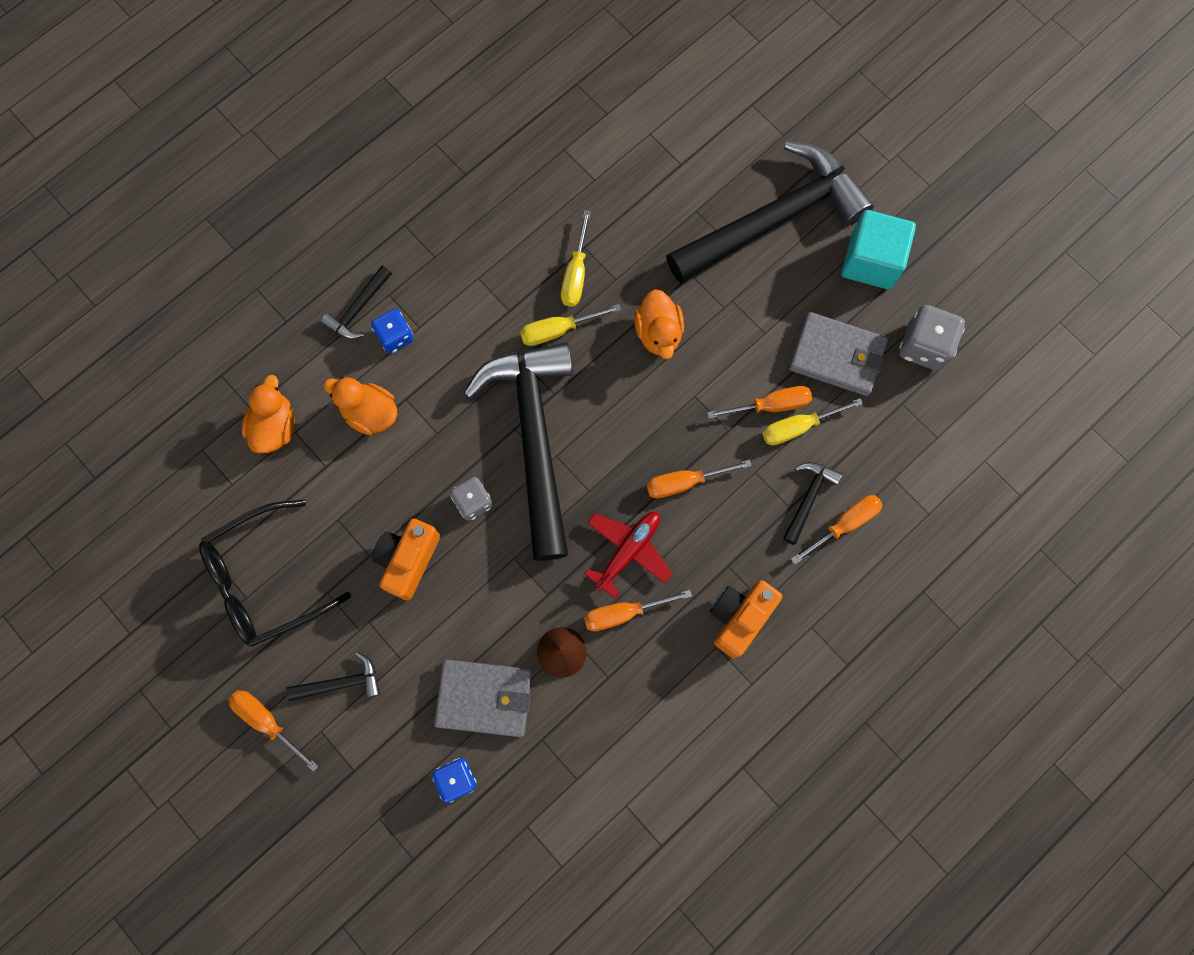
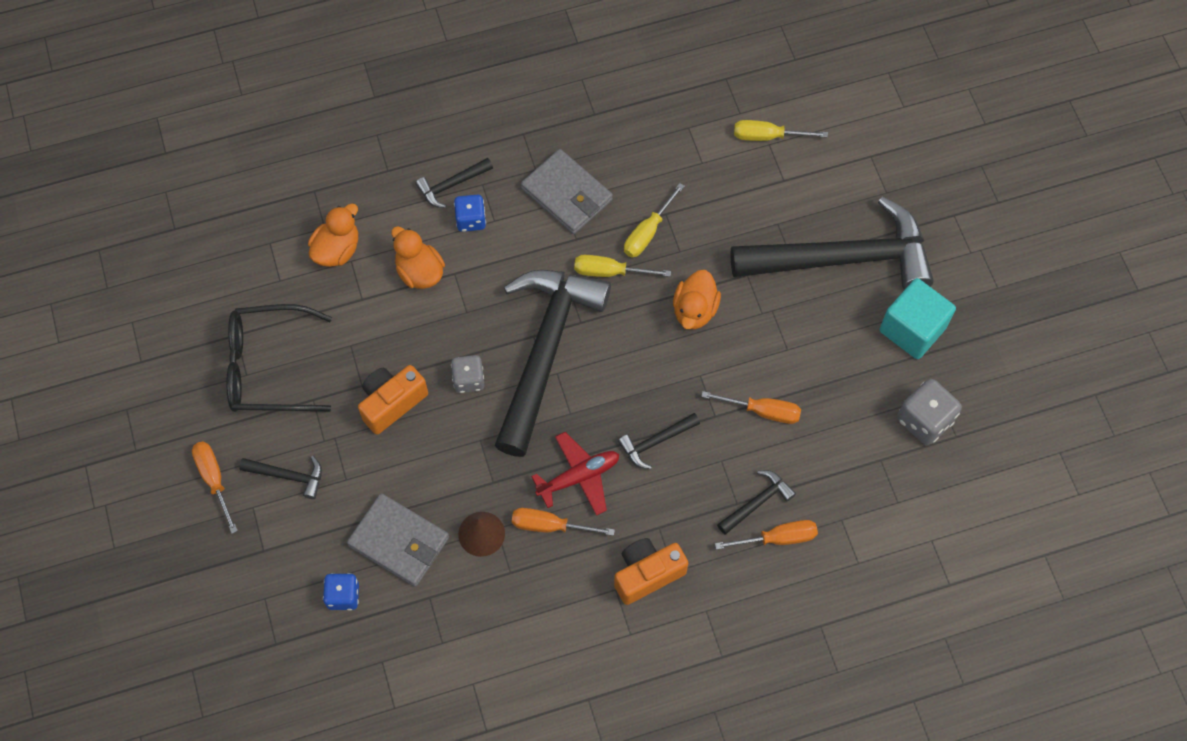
camera: 25 degrees right, 10 degrees down
orange screwdriver [647,460,752,498] -> black hammer [618,413,700,469]
yellow screwdriver [762,398,863,445] -> yellow screwdriver moved to [734,120,828,141]
grey wallet [789,312,888,396] -> grey wallet moved to [521,149,613,234]

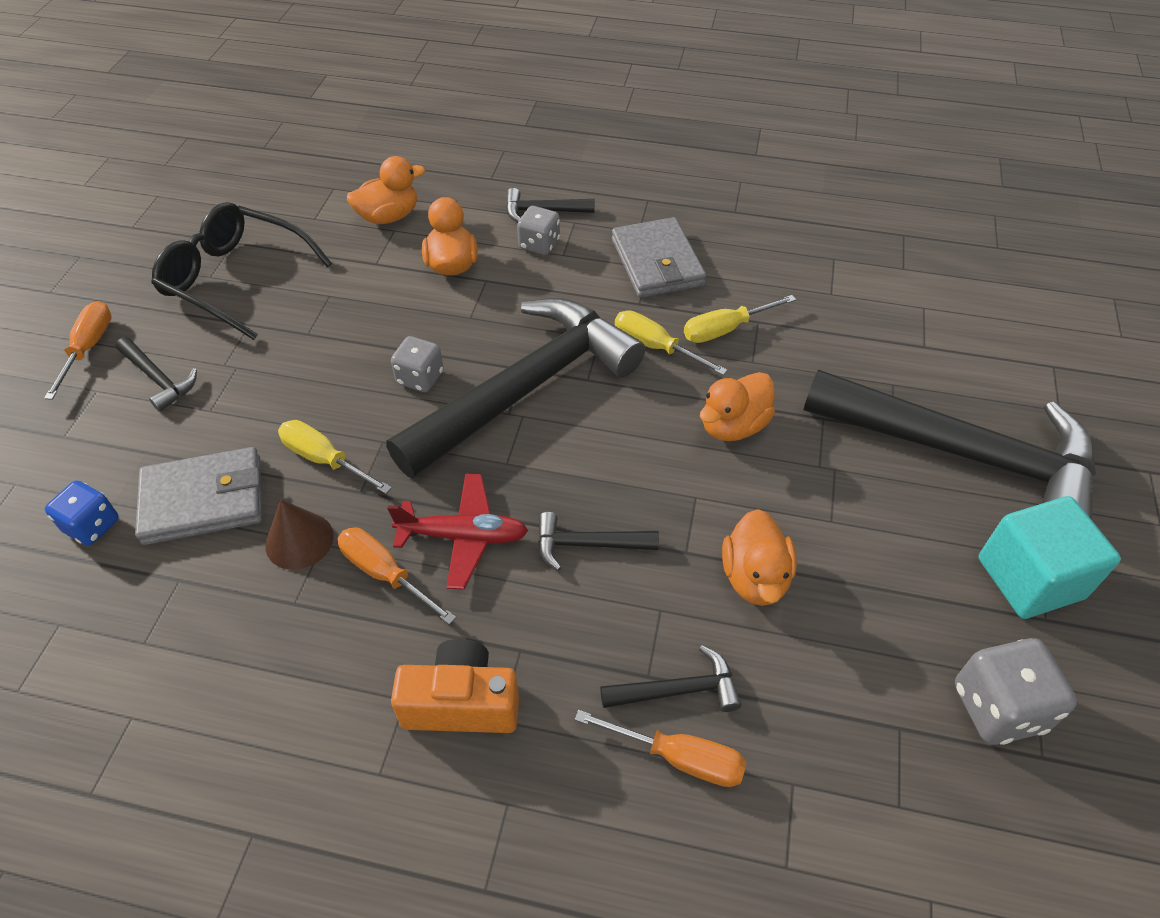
camera: 30 degrees right, 15 degrees down
grey wallet [347,493,449,587] -> grey wallet turned 75 degrees counterclockwise [135,447,262,545]
orange camera [358,365,428,435] -> none
blue dice [454,195,486,232] -> grey dice [517,206,560,255]
orange screwdriver [701,391,801,424] -> orange duck [722,509,797,606]
yellow screwdriver [734,120,828,141] -> yellow screwdriver moved to [278,420,392,494]

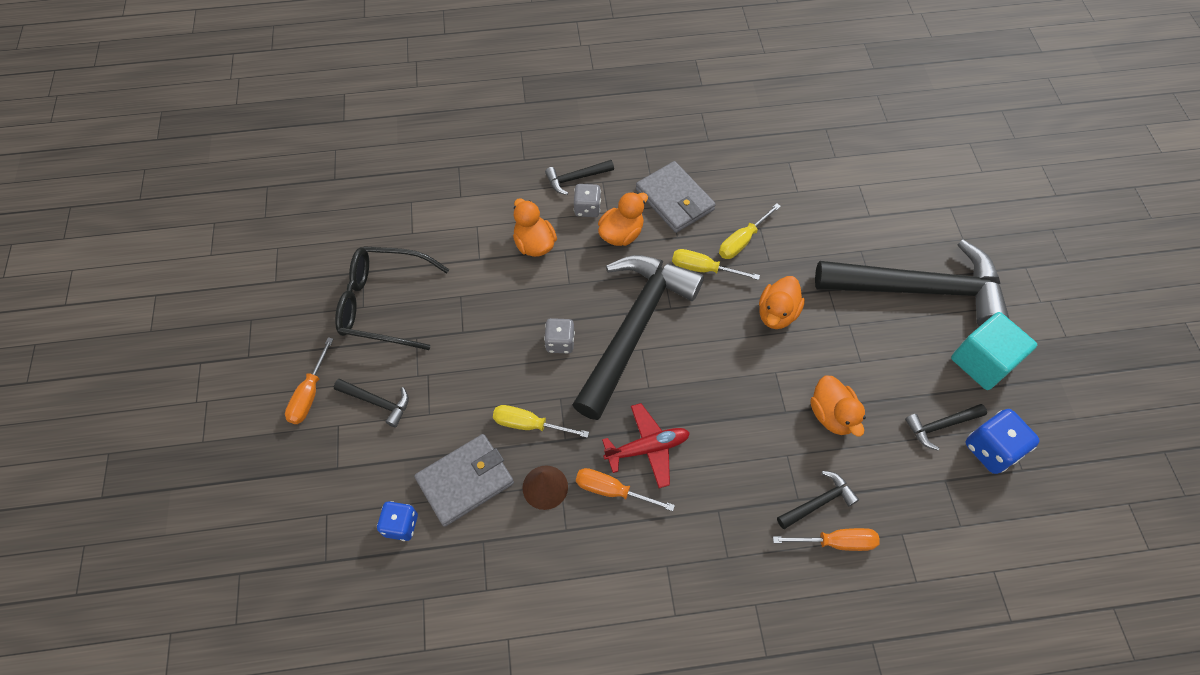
camera: 20 degrees left, 10 degrees up
orange screwdriver [44,301,112,400] -> orange screwdriver turned 150 degrees counterclockwise [285,338,334,424]
orange duck [347,156,425,224] -> orange duck moved to [598,192,648,246]
orange camera [391,639,519,733] -> none
black hammer [538,512,659,571] -> black hammer moved to [905,404,987,450]
grey dice [955,638,1077,745] -> blue dice [965,409,1040,474]

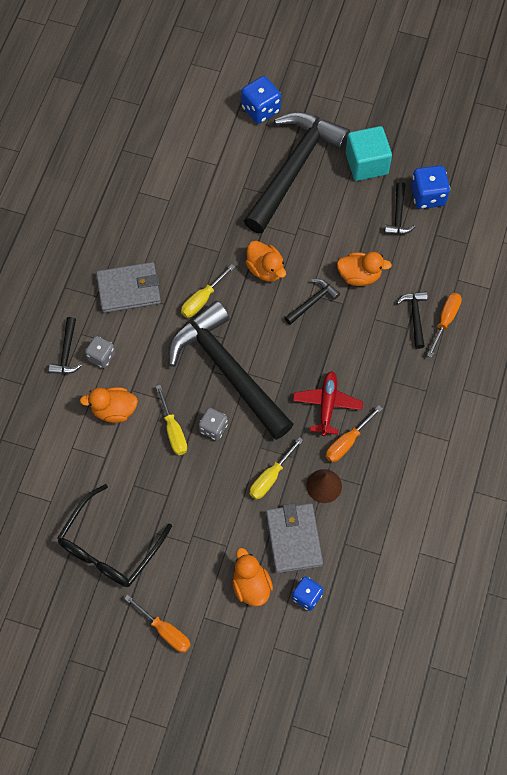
camera: 65 degrees left, 5 degrees up
black hammer [334,379,409,427] -> black hammer moved to [285,279,340,325]
orange duck [598,192,648,246] -> orange duck moved to [232,548,273,606]
yellow screwdriver [719,203,781,259] -> yellow screwdriver moved to [156,385,187,455]
none -> blue dice [241,76,281,124]

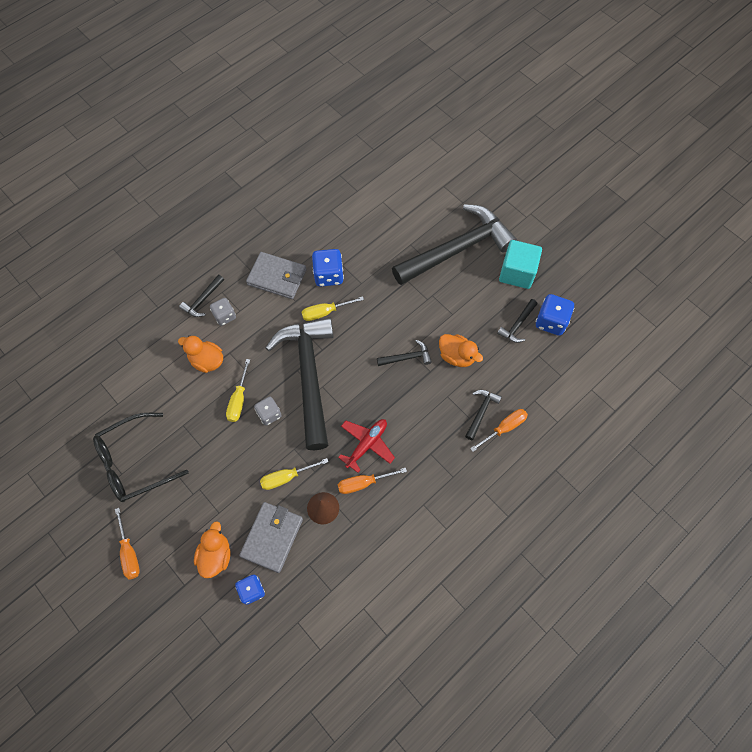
camera: 30 degrees right, 0 degrees up
blue dice [241,76,281,124] -> blue dice moved to [312,249,344,287]
orange duck [245,241,286,282] -> none

